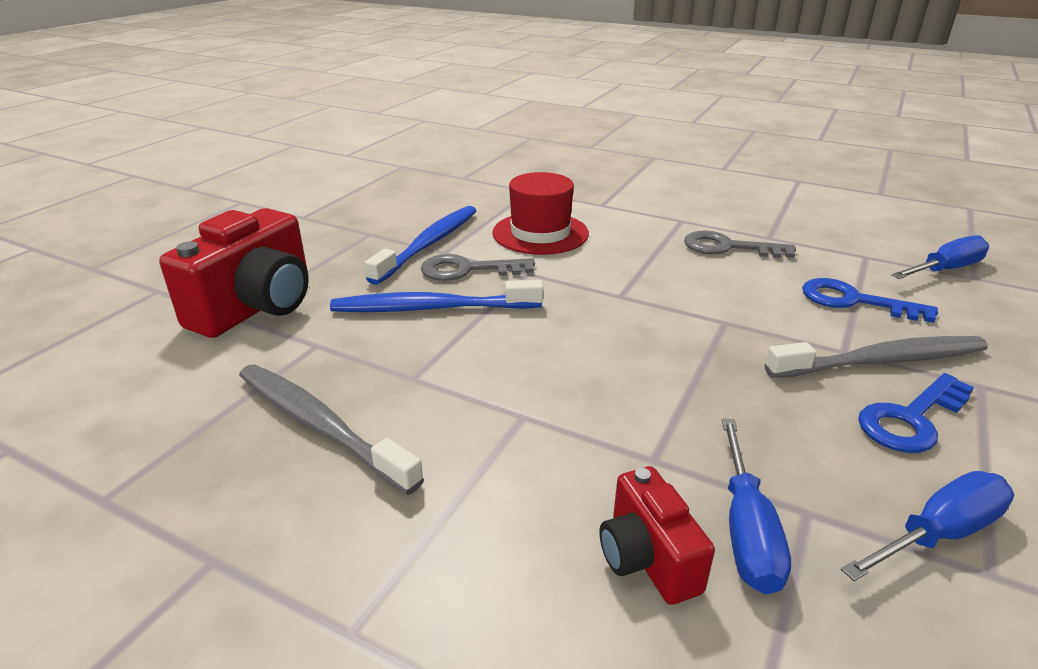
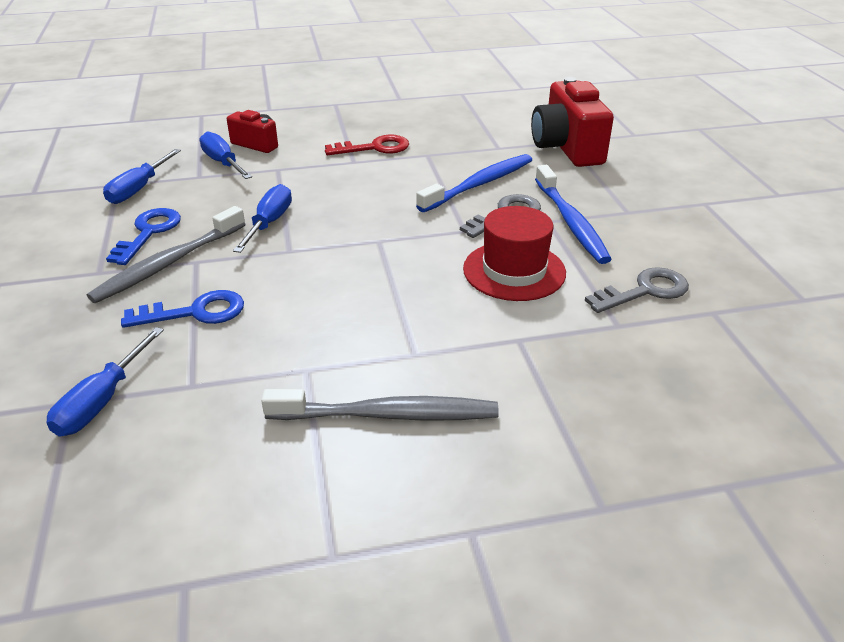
camera: 140 degrees right, 5 degrees up
grey toothbrush [239,364,424,495] -> grey toothbrush moved to [261,389,499,421]
grey key [684,230,796,258] -> grey key moved to [585,267,689,313]
none -> blue screwdriver [233,184,292,253]
none -> red key [325,135,409,155]

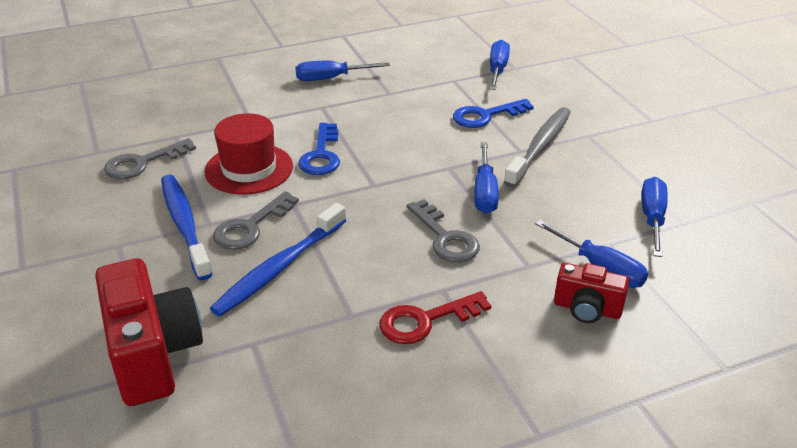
camera: 170 degrees right, 0 degrees up
blue key [106,208,181,265] -> blue key moved to [298,123,340,175]
grey toothbrush [261,389,499,421] -> blue screwdriver [295,61,390,81]
none -> grey key [407,199,480,262]

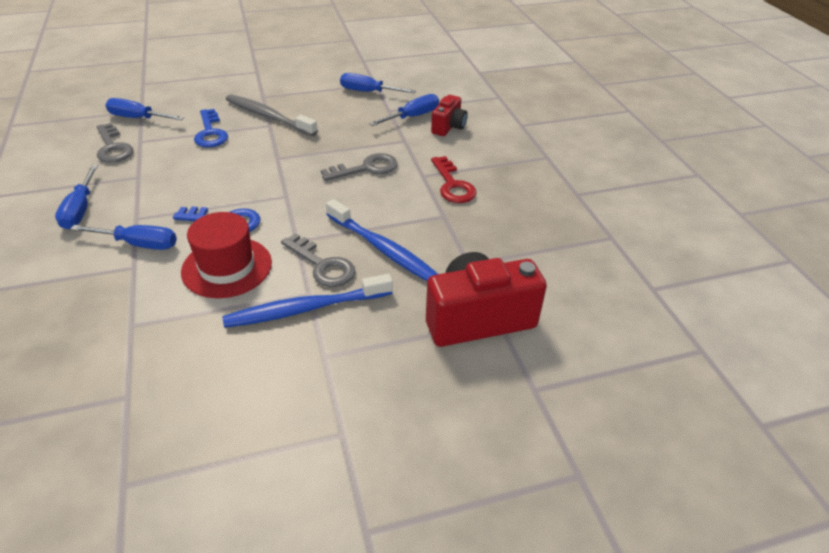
camera: 85 degrees left, 5 degrees up
grey key [104,138,196,179] -> grey key moved to [96,123,133,163]
blue screwdriver [474,142,499,214] -> blue screwdriver moved to [70,225,177,250]

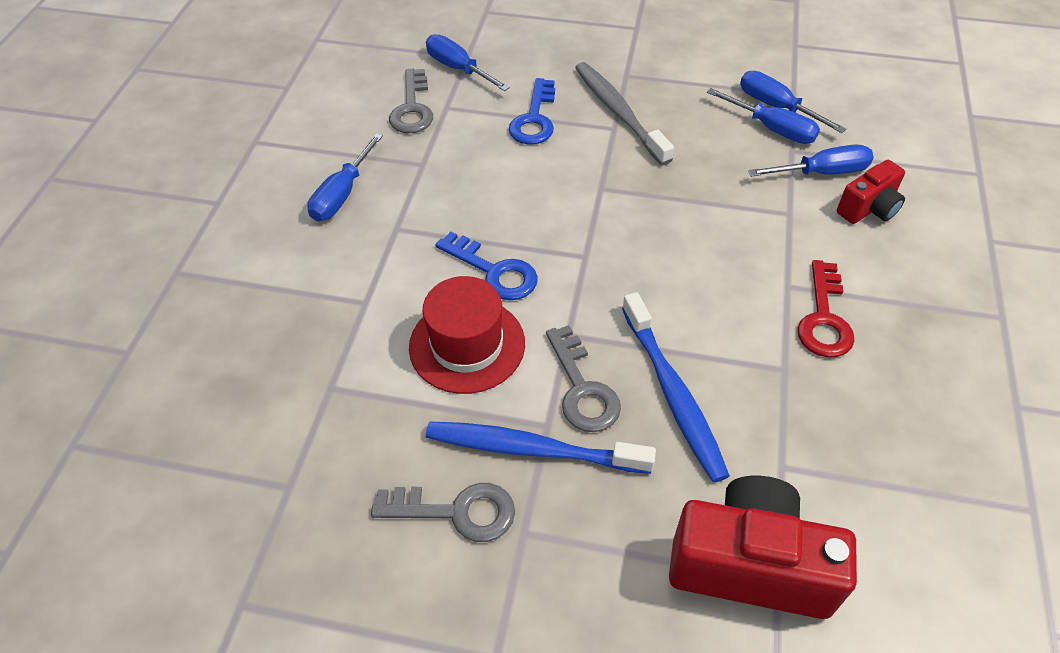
camera: 30 degrees right, 10 degrees up
blue screwdriver [70,225,177,250] -> blue screwdriver moved to [707,88,820,144]
grey key [321,153,398,181] -> grey key moved to [371,483,515,542]

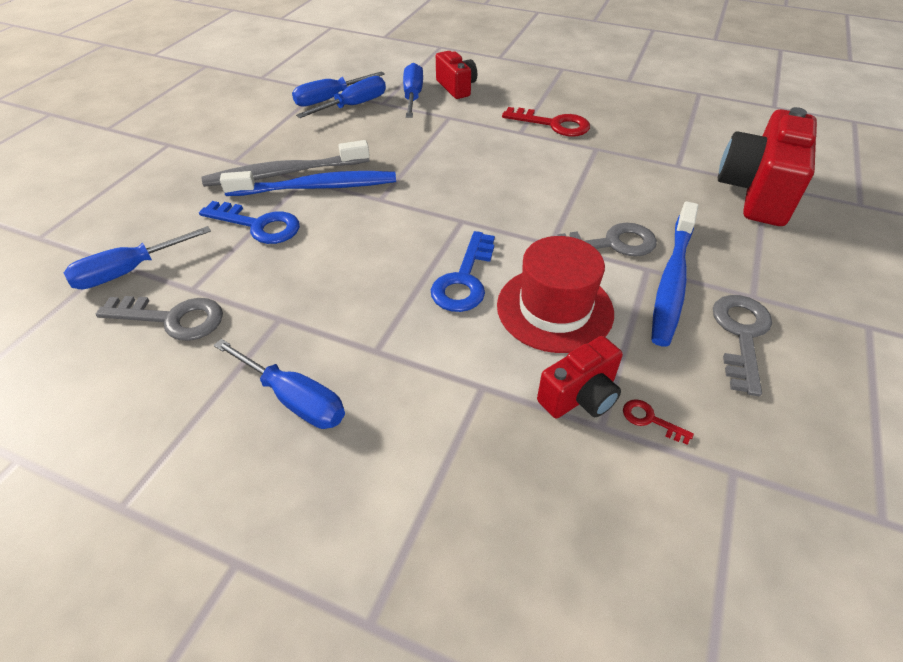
camera: 80 degrees left, 5 degrees down
blue key [436,232,538,300] -> blue key turned 150 degrees clockwise [431,231,495,312]
blue toothbrush [622,292,730,483] -> blue toothbrush moved to [220,171,396,196]
none -> red camera [537,336,623,418]
none -> red key [623,399,694,445]

